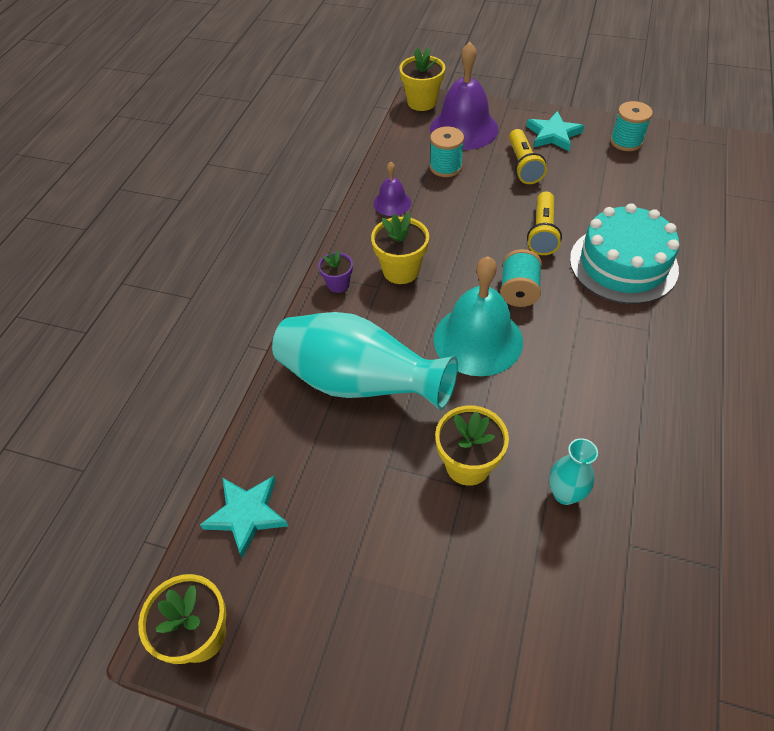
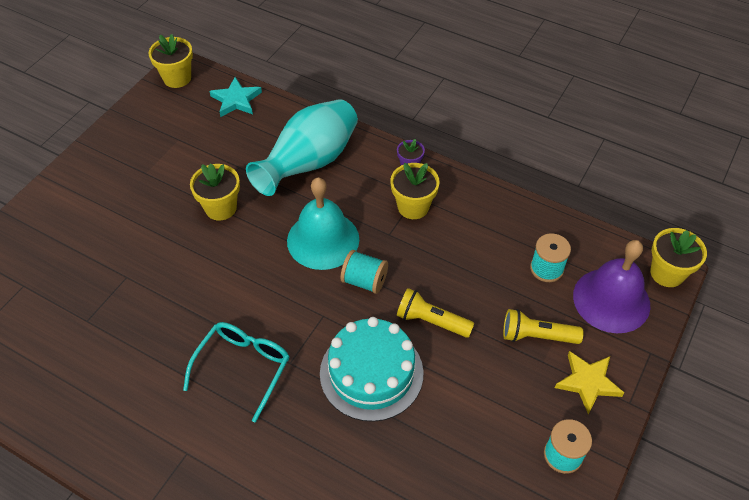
camera: 100 degrees right, 0 degrees up
purple bell [373,162,411,216] -> none
turquoise star [526,111,584,151] -> yellow star [555,351,624,415]
turquoise vase [549,438,598,505] -> none
none -> turquoise glasses [183,322,290,422]

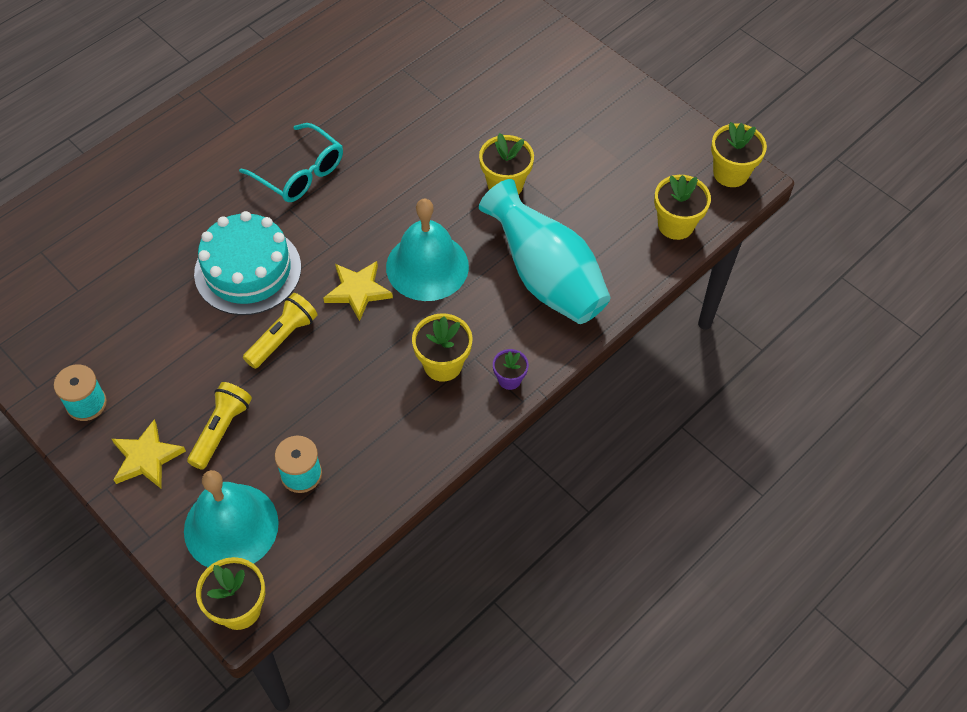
camera: 105 degrees right, 5 degrees up
turquoise star [210,77,262,117] -> yellow flower pot [654,175,711,240]
turquoise spool [340,250,388,294] -> yellow star [323,261,393,321]
purple bell [573,240,650,333] -> turquoise bell [184,470,279,567]

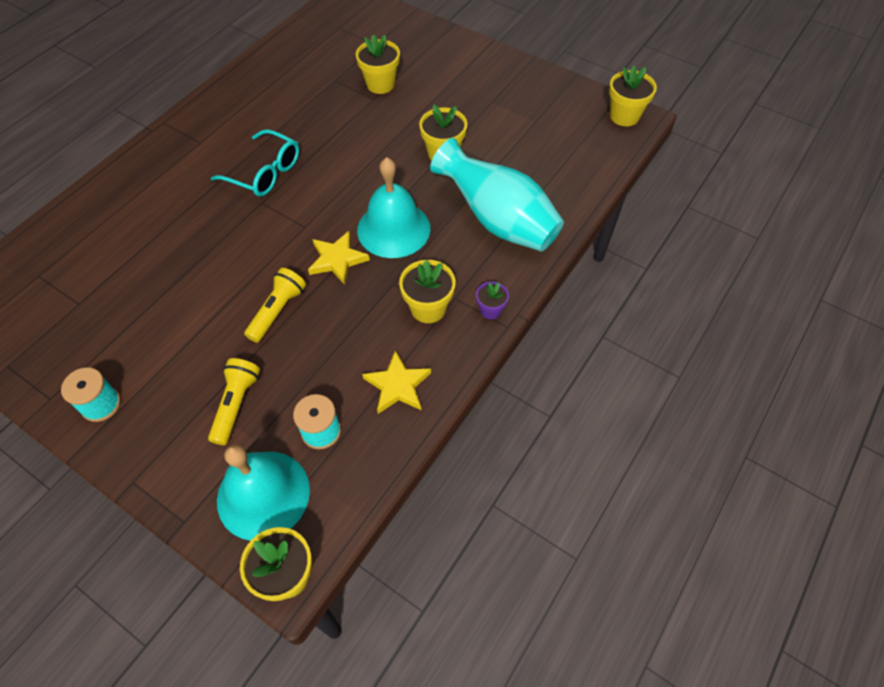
camera: 10 degrees left, 0 degrees up
yellow star [112,419,186,488] -> yellow star moved to [362,350,431,414]
turquoise cake [194,211,301,315] -> none
yellow flower pot [654,175,711,240] -> yellow flower pot moved to [356,34,400,94]

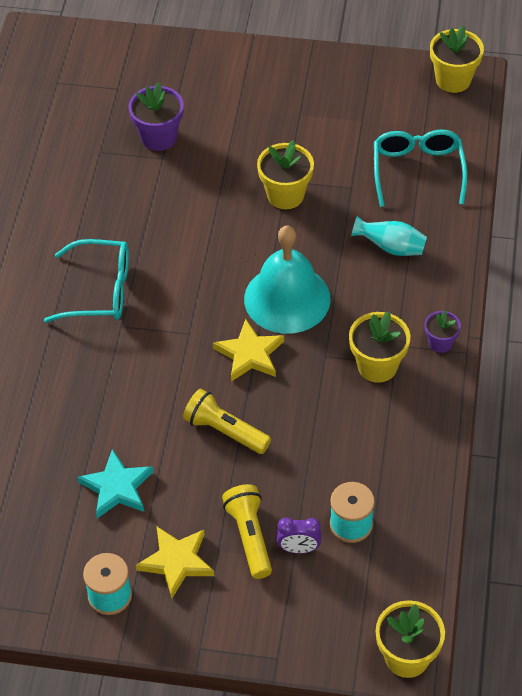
camera: 25 degrees left, 5 degrees down
turquoise bell [217,444,310,541] -> none
yellow flashlight [244,268,306,343] -> yellow flashlight turned 60 degrees counterclockwise [183,388,271,454]
yellow flower pot [356,34,400,94] -> purple flower pot [128,82,184,151]
yellow star [362,350,431,414] -> yellow star moved to [136,527,214,598]
turquoise vase [430,138,564,252] -> turquoise vase [351,216,427,256], size x0.46
none -> turquoise star [77,449,154,518]
none -> purple clock [277,518,321,553]
none -> turquoise glasses [374,130,467,207]

